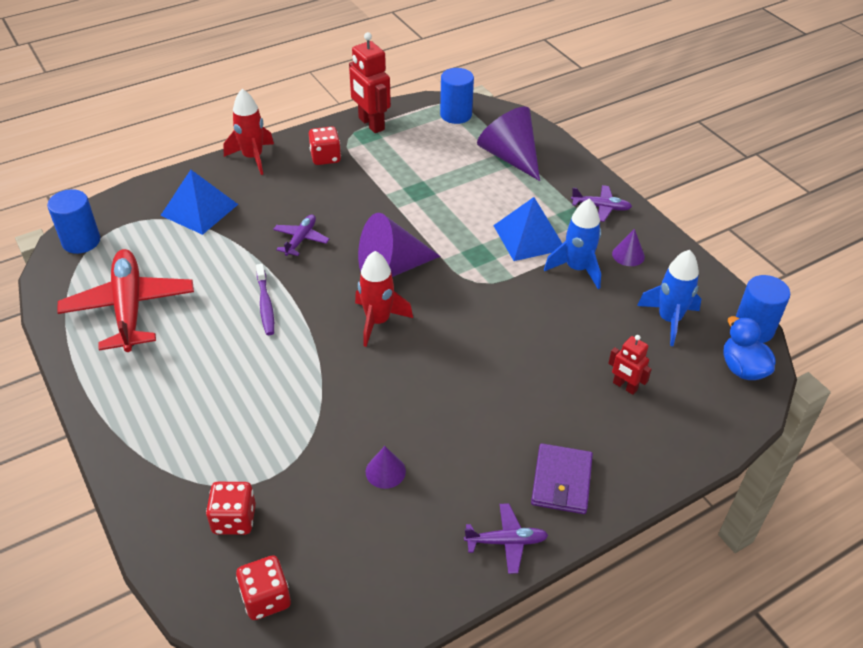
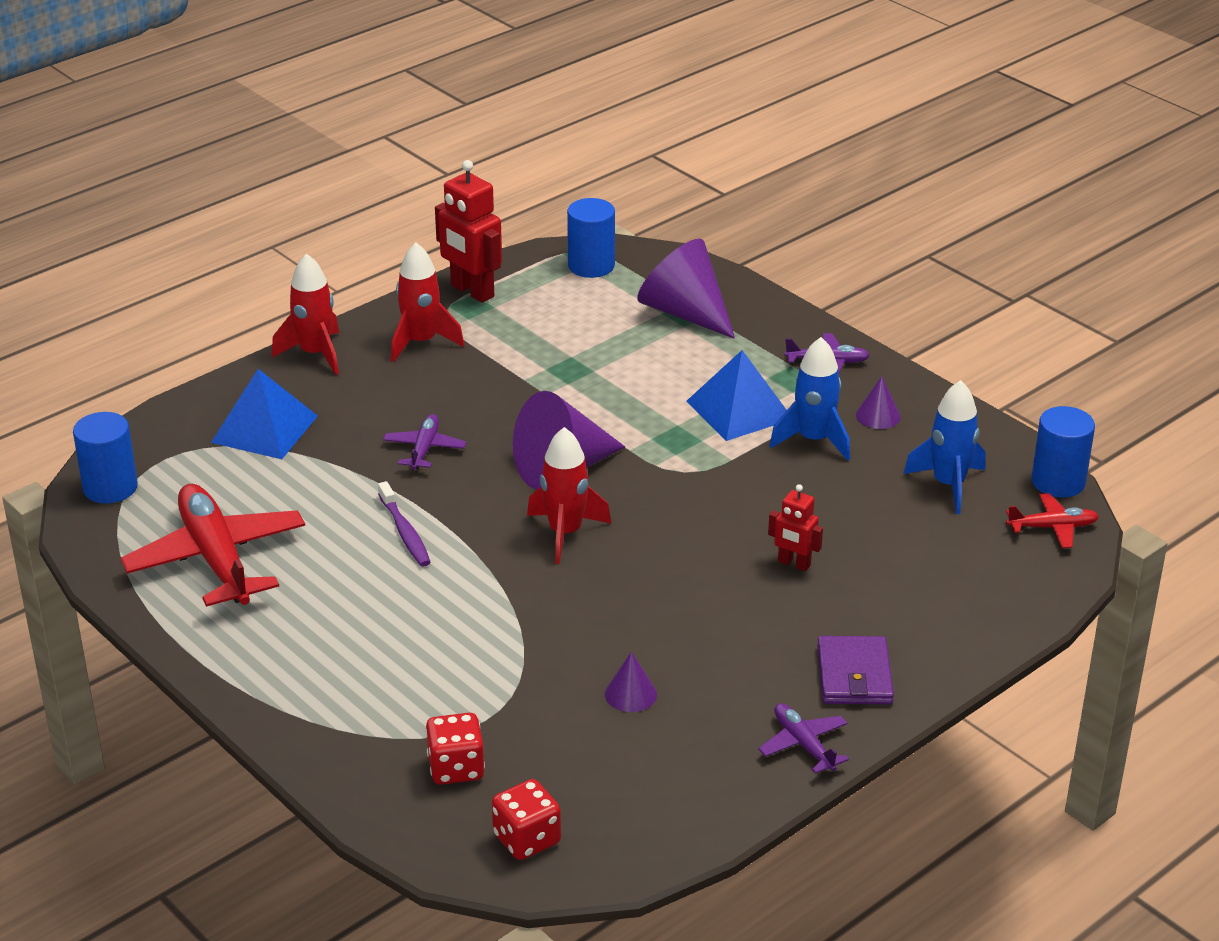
camera: 10 degrees left, 10 degrees down
red dice [309,126,341,165] -> red rocket [391,242,464,362]
purple plane [464,503,548,574] -> purple plane turned 105 degrees counterclockwise [758,703,849,774]
red robot [608,335,652,395] -> red robot moved to [768,484,823,571]
blue duck [723,316,776,380] -> red plane [1006,493,1099,548]

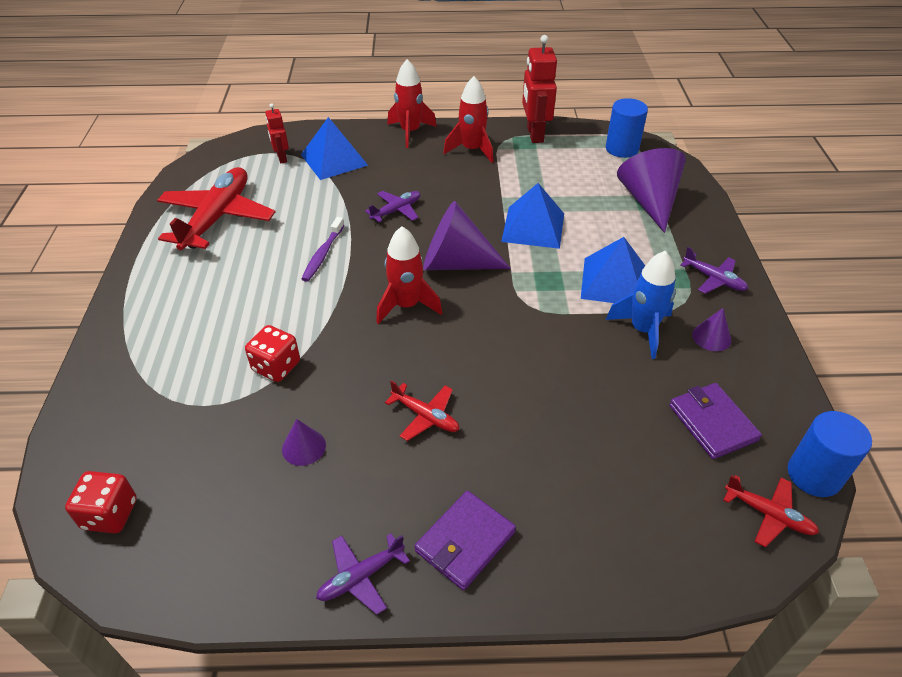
camera: 40 degrees right, 10 degrees up
blue cylinder [73,412,138,504] -> none
red dice [425,713,485,785] -> red dice moved to [245,325,300,382]
purple plane [758,703,849,774] -> purple plane turned 135 degrees counterclockwise [316,533,410,615]
red robot [768,484,823,571] -> red robot moved to [265,103,289,163]
blue rocket [903,380,985,514] -> purple wallet [669,383,762,459]
none -> red plane [385,380,459,441]
none -> blue pyramid [501,183,564,249]

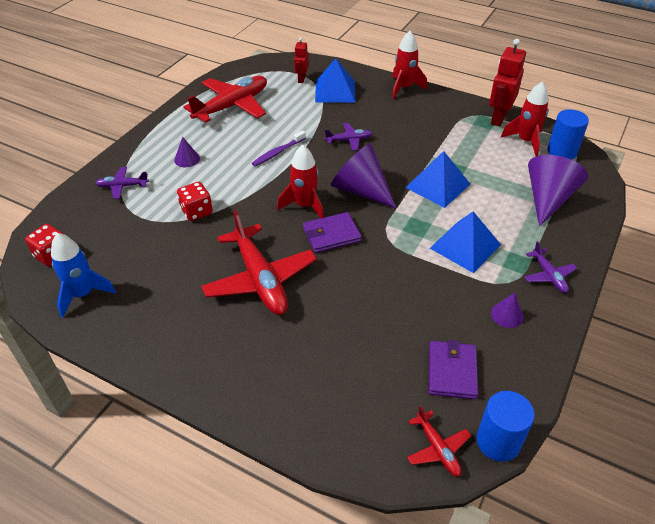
camera: 30 degrees right, 0 degrees up
purple cone [282,419,326,466] -> purple cone moved to [174,137,200,167]
purple plane [316,533,410,615] -> purple plane moved to [95,167,149,199]
red plane [385,380,459,441] -> red plane [201,210,317,315], size x2.07
purple wallet [414,491,516,590] -> purple wallet moved to [303,212,362,253]
red rocket [443,76,493,163] -> red rocket moved to [501,82,548,156]
blue rocket [606,251,676,359] -> blue rocket moved to [51,233,116,318]

